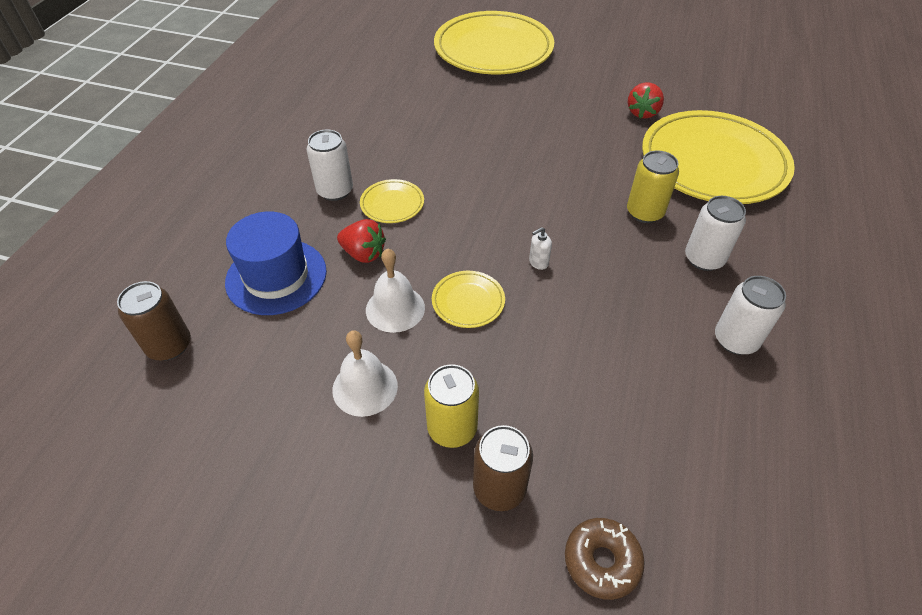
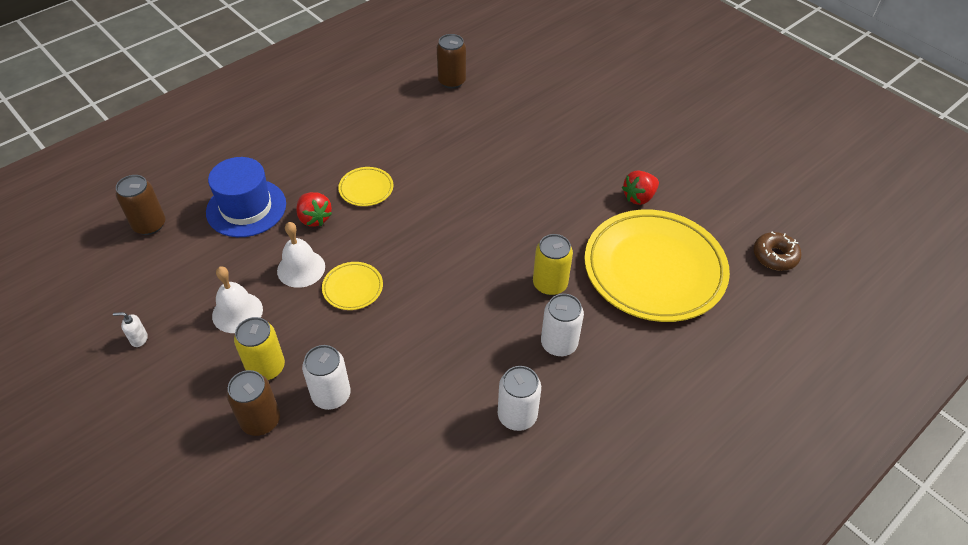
camera: 30 degrees right, 0 degrees up
white can [307,130,353,201] -> white can moved to [302,345,351,410]
yellow plate [434,11,554,74] -> none
white soap dispenser [529,227,552,270] -> white soap dispenser moved to [113,312,148,347]
brown donut [565,518,645,600] -> brown donut moved to [753,232,802,271]
none -> brown can [437,34,466,89]

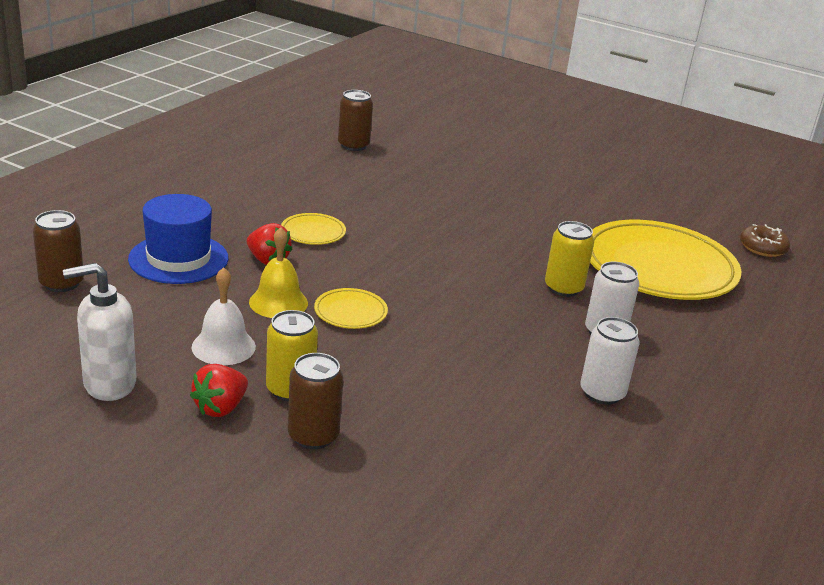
camera: 20 degrees left, 20 degrees down
white soap dispenser [113,312,148,347] -> white soap dispenser [63,263,136,401], size x2.33
white bell [277,222,325,288] -> yellow bell [249,227,308,318]
white can [302,345,351,410] -> none
red strawberry [622,170,659,205] -> red strawberry moved to [190,364,248,417]

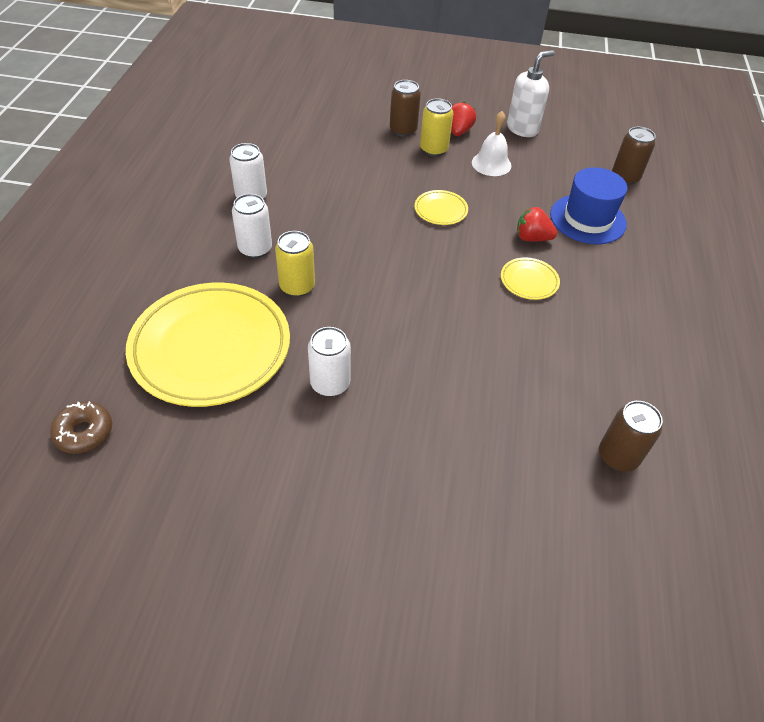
camera: 160 degrees right, 20 degrees up
yellow bell [249,227,308,318] -> none
none -> white can [308,327,351,396]

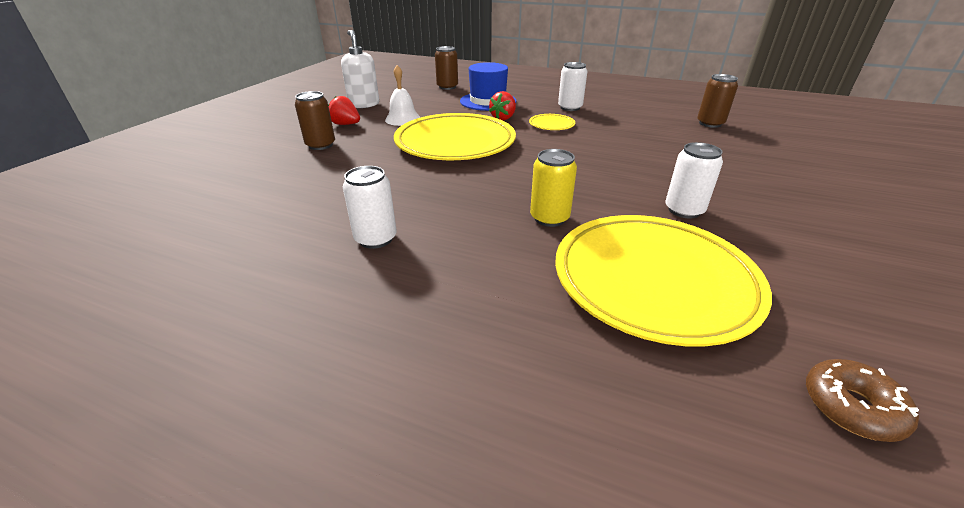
camera: 75 degrees left, 15 degrees down
white can [232,194,272,258] -> white can moved to [558,62,587,111]
yellow plate [415,190,468,225] -> yellow plate [394,113,516,160], size x2.41
yellow can [420,98,453,156] -> none

